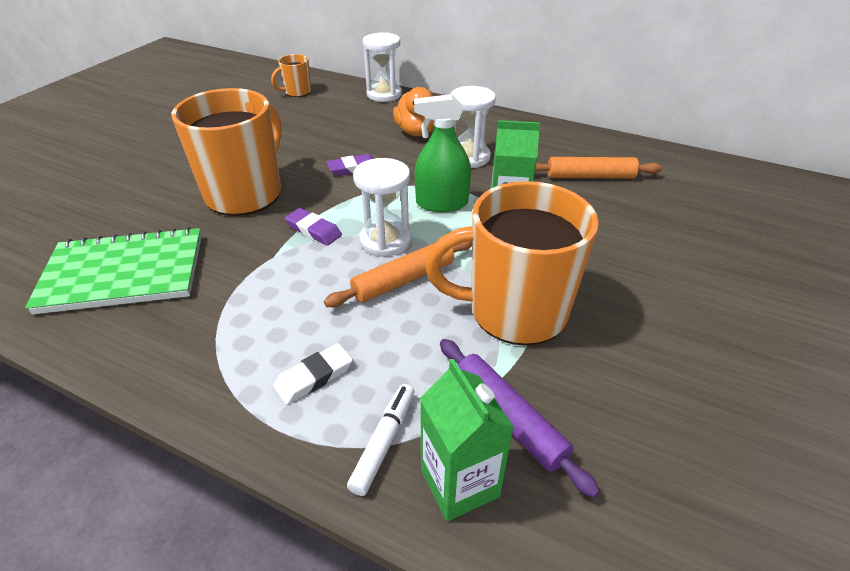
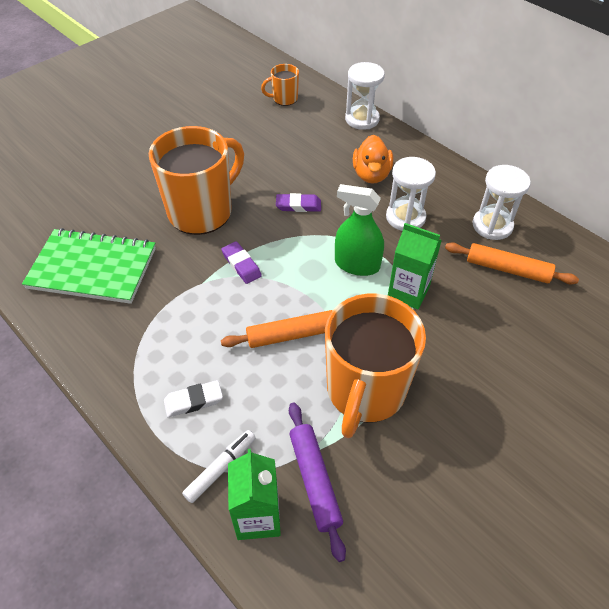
camera: 20 degrees right, 10 degrees up
white hourglass [353,158,411,257] -> white hourglass moved to [472,165,531,240]
orange mug [425,181,599,346] -> orange mug turned 90 degrees counterclockwise [325,294,426,438]

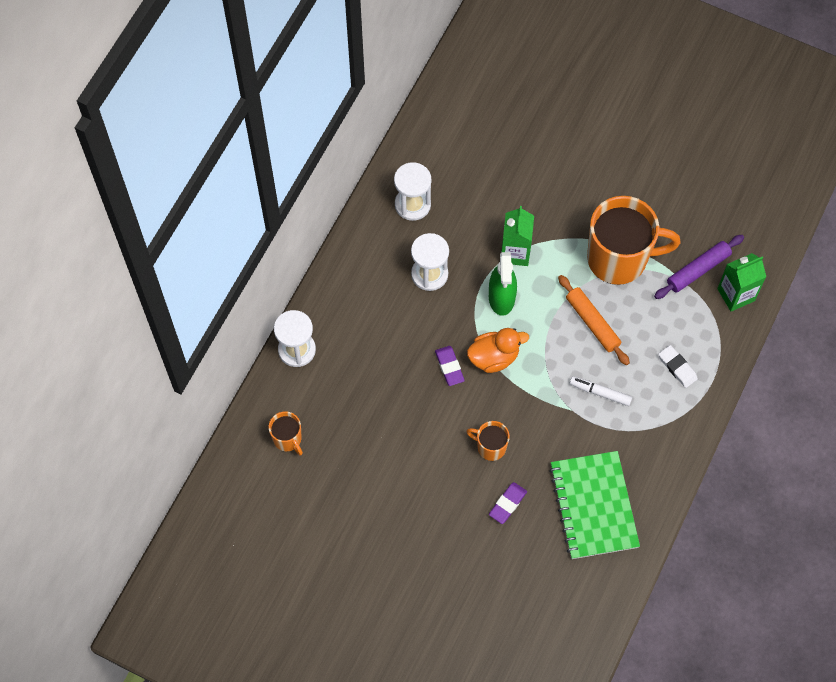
camera: 110 degrees left, 15 degrees up
orange mug [149,126,244,235] -> orange mug [466,421,510,461], size x0.46
white marker [182,430,256,503] -> white marker moved to [570,376,632,406]
purple eraser [221,241,262,284] -> purple eraser moved to [489,482,527,524]
orange duck [353,135,393,184] -> orange duck moved to [467,328,529,373]
orange rolling pin [445,243,579,284] -> none

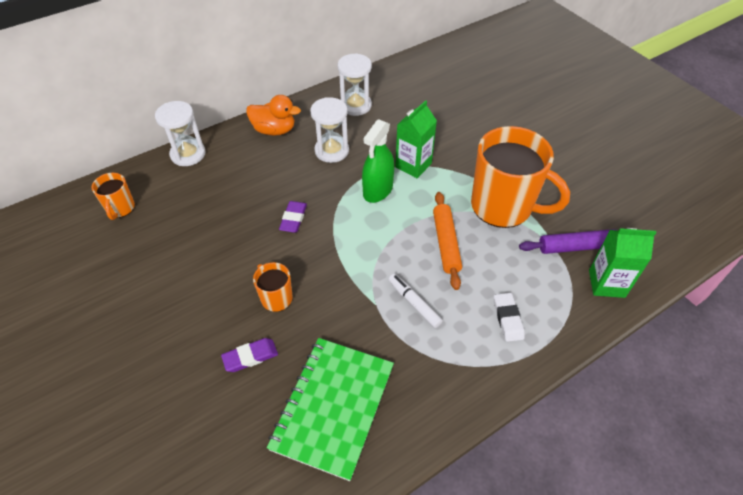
camera: 30 degrees right, 15 degrees down
orange duck [467,328,529,373] -> orange duck moved to [246,95,301,136]

